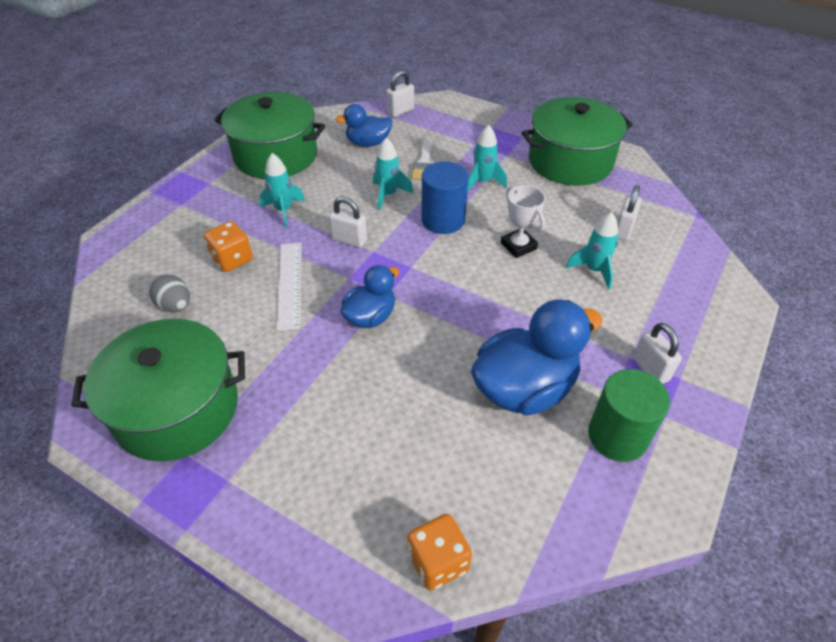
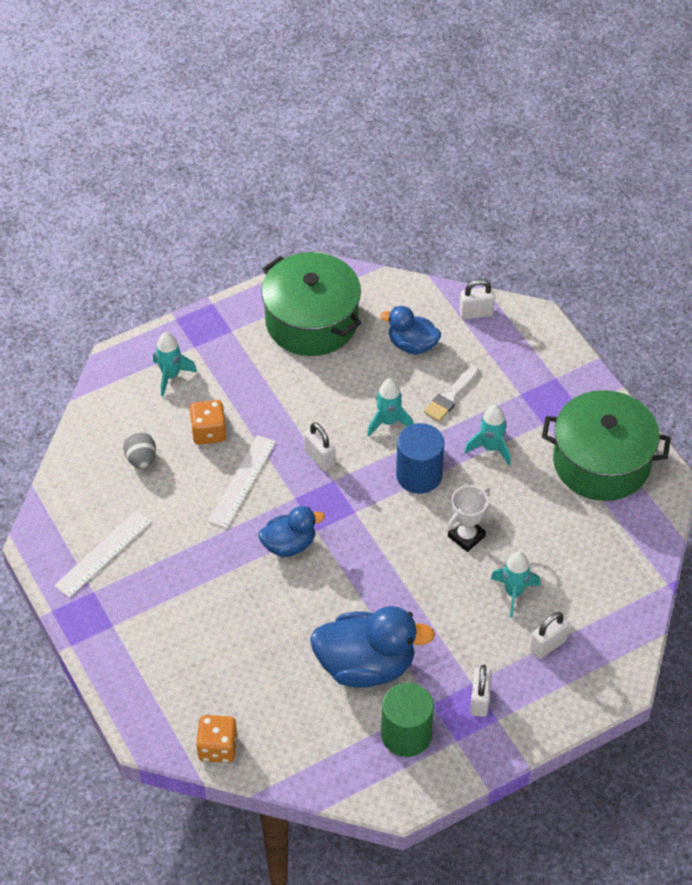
camera: 30 degrees right, 5 degrees up
green pot [71,319,245,462] -> white ruler [54,510,152,598]
turquoise rocket [259,153,305,227] -> turquoise rocket moved to [153,332,197,397]
white trophy [501,185,546,258] -> white trophy turned 45 degrees clockwise [448,485,490,552]
white padlock [617,185,641,241] -> white padlock moved to [530,612,569,659]

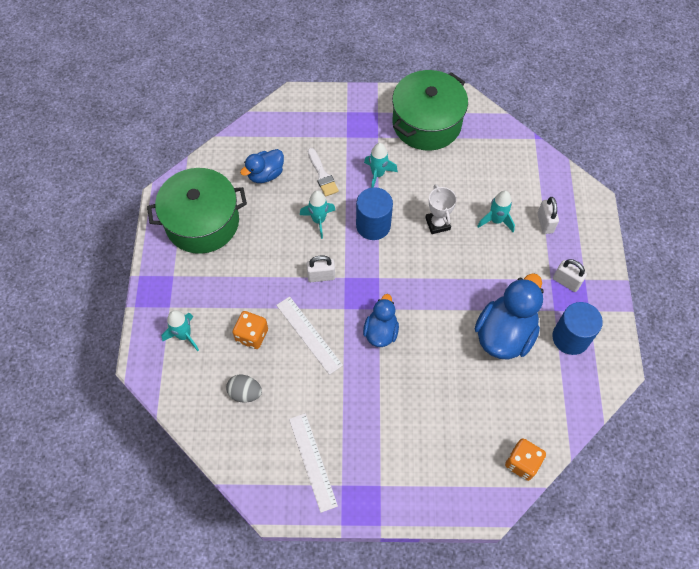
camera: 60 degrees left, 10 degrees up
green cylinder [381,683,434,757] -> blue cylinder [552,302,603,355]
white padlock [459,279,495,320] -> none

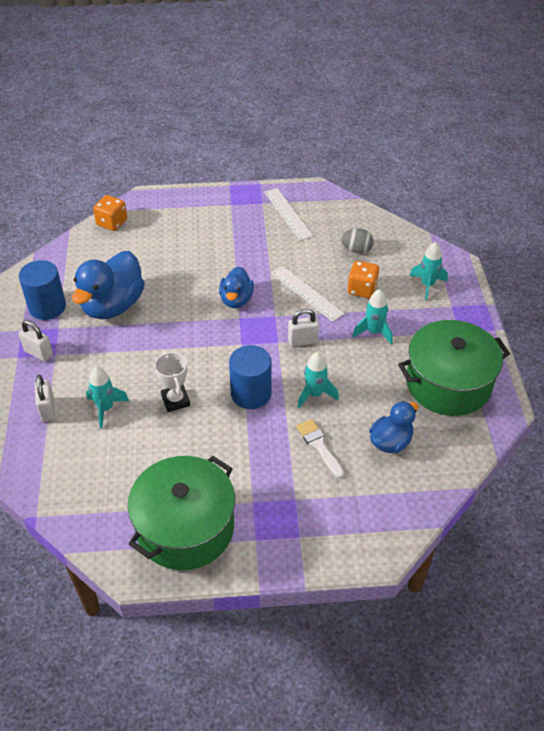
camera: 175 degrees right, 15 degrees down
turquoise rocket [364,143,398,188] -> turquoise rocket moved to [352,289,392,344]

